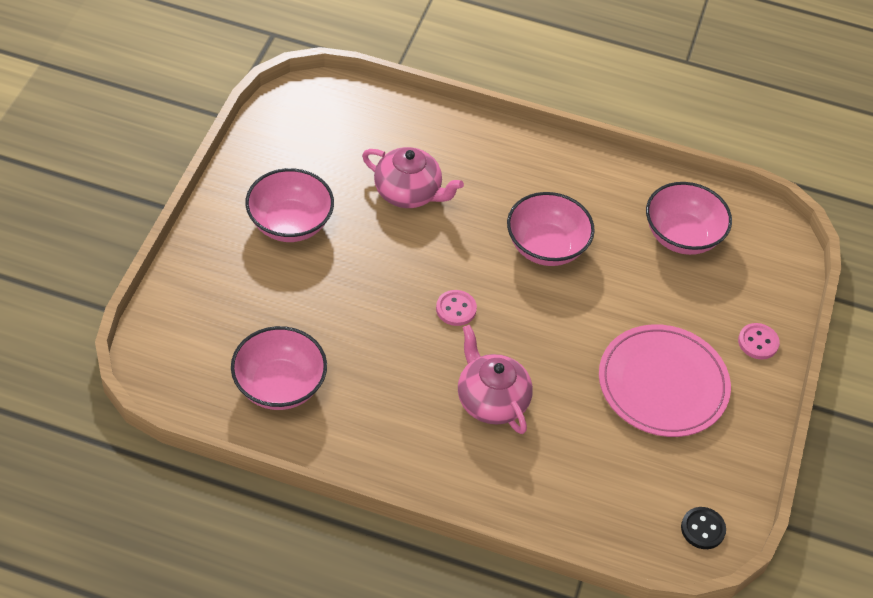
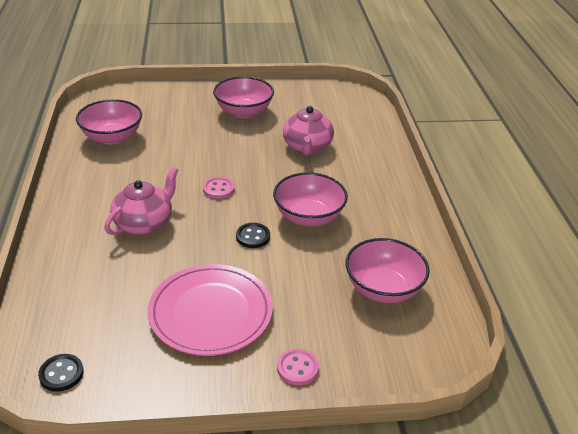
camera: 70 degrees right, 15 degrees down
none -> black button [236,223,270,248]

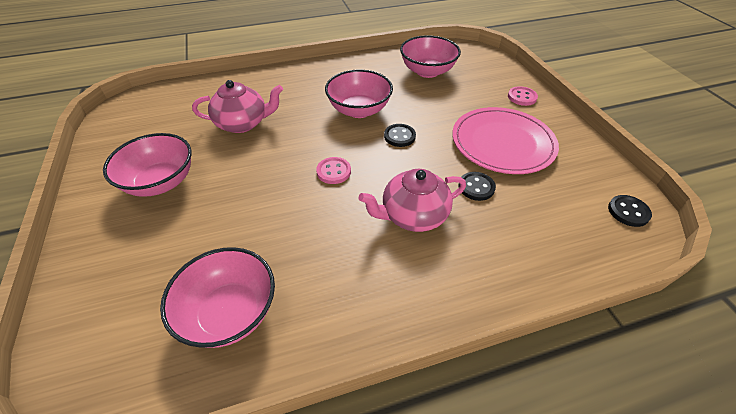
camera: 100 degrees left, 10 degrees up
pink teapot [104,167,179,235] -> pink teapot turned 45 degrees counterclockwise [359,169,466,232]
none -> black button [459,172,496,201]

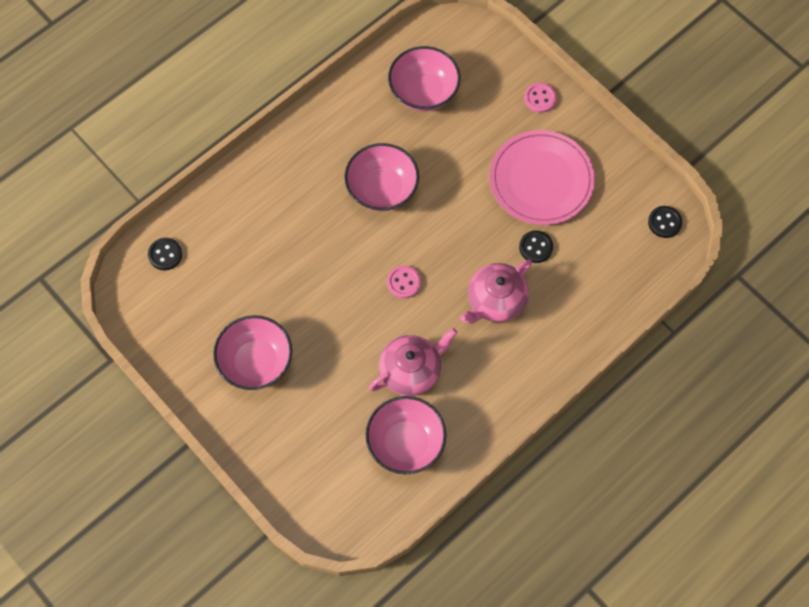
camera: 25 degrees left, 20 degrees up
pink teapot [192,80,283,133] -> pink teapot moved to [369,328,457,396]
black button [384,124,416,147] -> black button moved to [148,238,182,270]

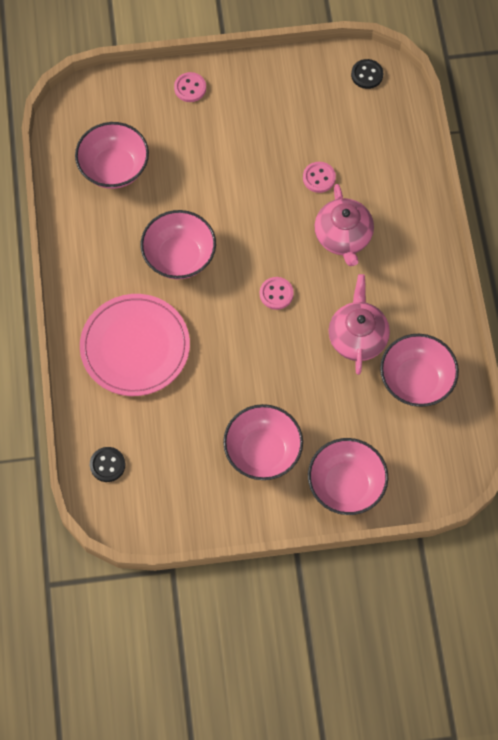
camera: 55 degrees left, 0 degrees up
pink plate [489,130,595,225] -> pink plate moved to [80,294,190,396]
black button [519,230,553,263] -> pink button [303,162,336,193]
none -> pink bowl [308,438,388,515]

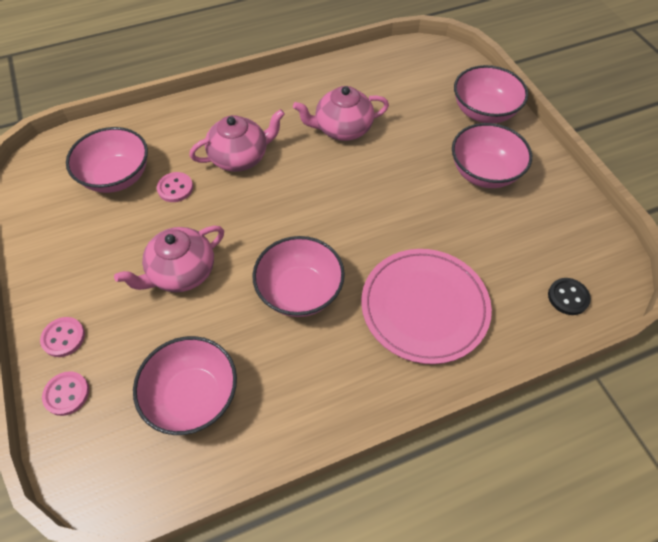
camera: 105 degrees left, 10 degrees down
pink button [260,277,294,310] -> pink button moved to [42,371,89,416]
black button [351,59,383,89] -> none
pink bowl [380,334,459,407] -> pink bowl moved to [66,127,148,193]
none -> pink teapot [114,226,224,292]

